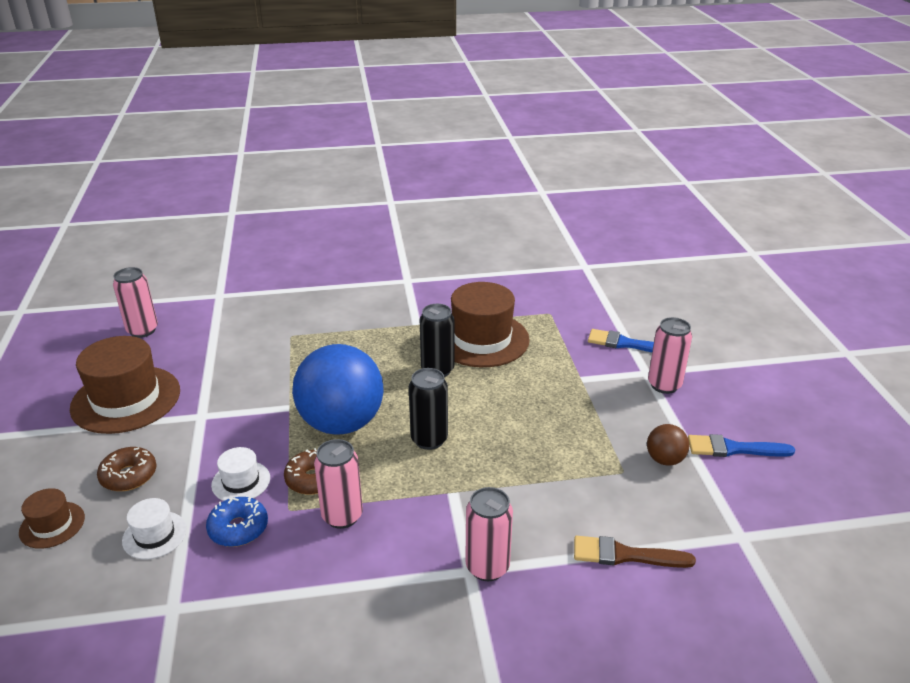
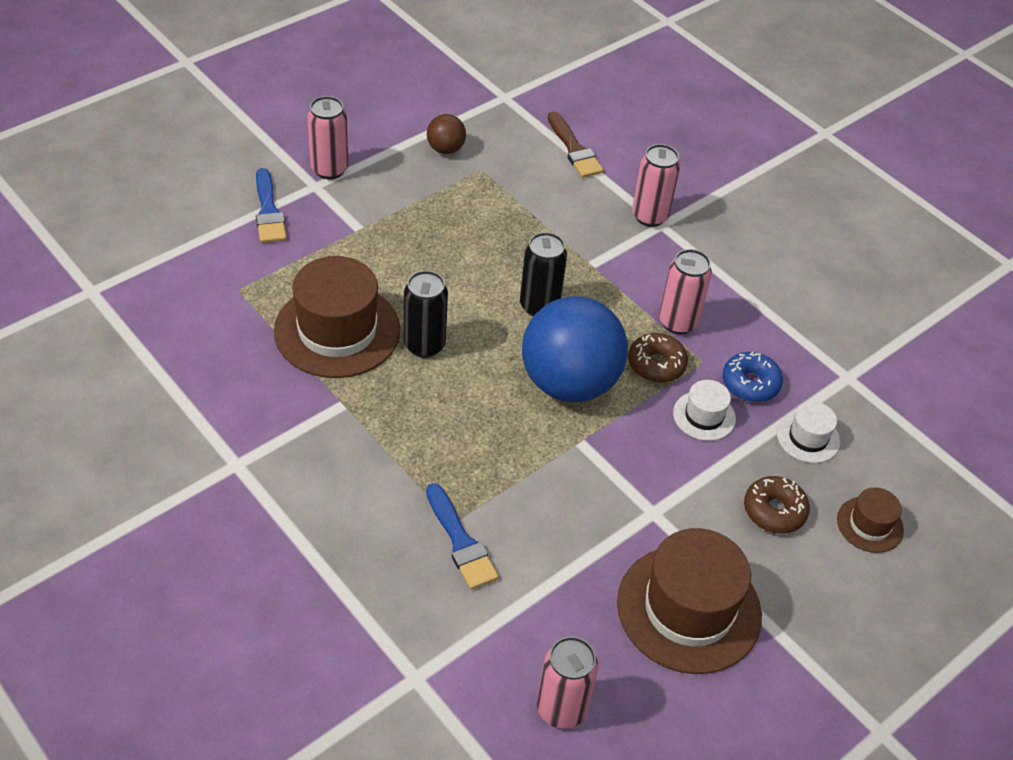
camera: 125 degrees left, 15 degrees up
blue brush [688,434,795,457] -> blue brush moved to [426,483,499,590]

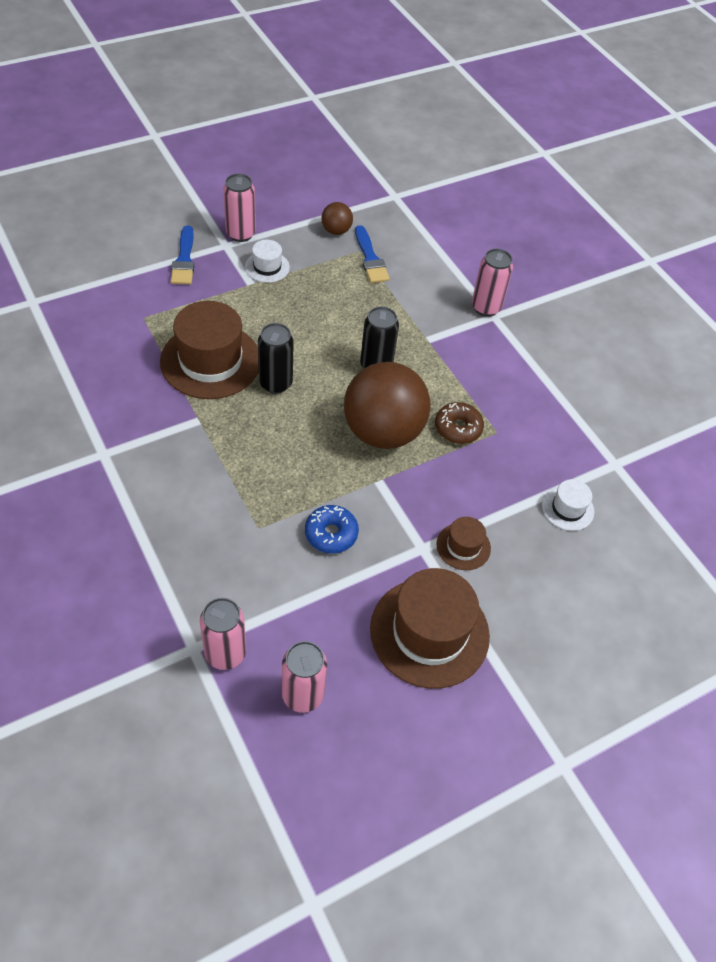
camera: 10 degrees right, 5 degrees up
blue brush [426,483,499,590] -> blue brush moved to [355,225,390,283]
blue ball [522,296,628,402] -> brown ball [344,362,431,449]
brown brush [548,112,604,178] -> none
pink can [659,249,712,334] -> pink can moved to [200,598,246,670]
white hat [673,380,736,441] -> white hat moved to [245,240,290,283]
blue donut [722,351,783,402] -> blue donut moved to [305,505,359,553]
brown donut [744,476,810,534] -> none
brown hat [837,487,904,553] -> brown hat moved to [436,517,491,570]

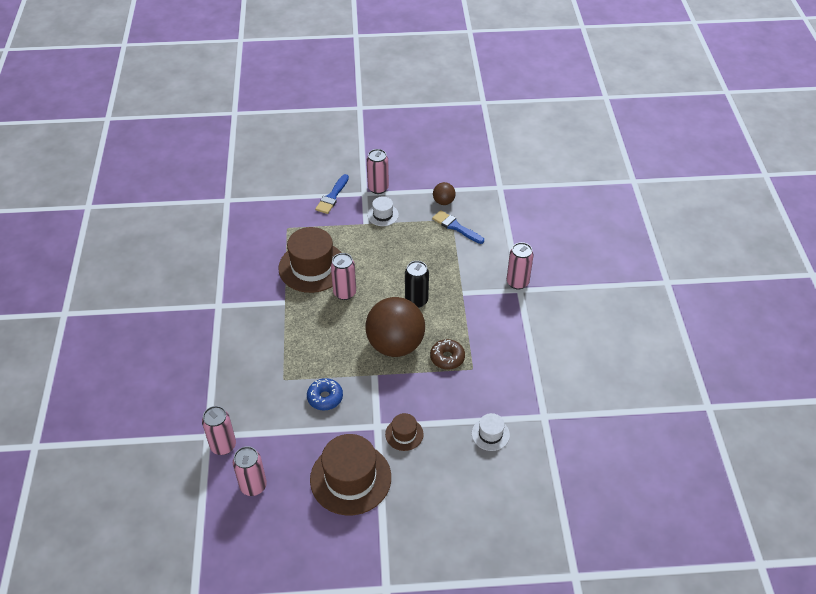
camera: 30 degrees right, 5 degrees down
black can [258,323,294,394] -> pink can [331,253,356,300]
blue brush [355,225,390,283] -> blue brush turned 120 degrees clockwise [432,210,484,244]

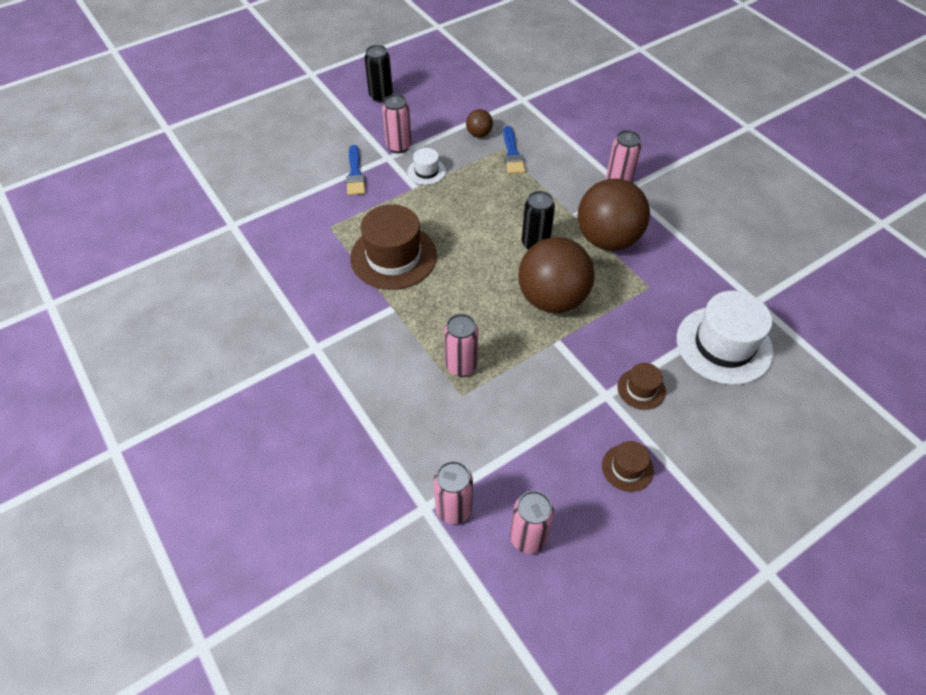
camera: 30 degrees left, 5 degrees up
blue donut [307,378,343,411] -> none
brown hat [310,434,391,515] -> brown hat [602,441,654,492], size x0.49
pink can [331,253,356,300] -> pink can moved to [444,314,478,376]
brown donut [430,339,465,370] -> none
blue brush [432,210,484,244] -> blue brush turned 105 degrees counterclockwise [503,126,525,174]
white hat [472,413,510,451] -> white hat [677,291,774,385], size x2.05
none -> black can [364,45,393,103]
none -> brown ball [577,178,650,251]

